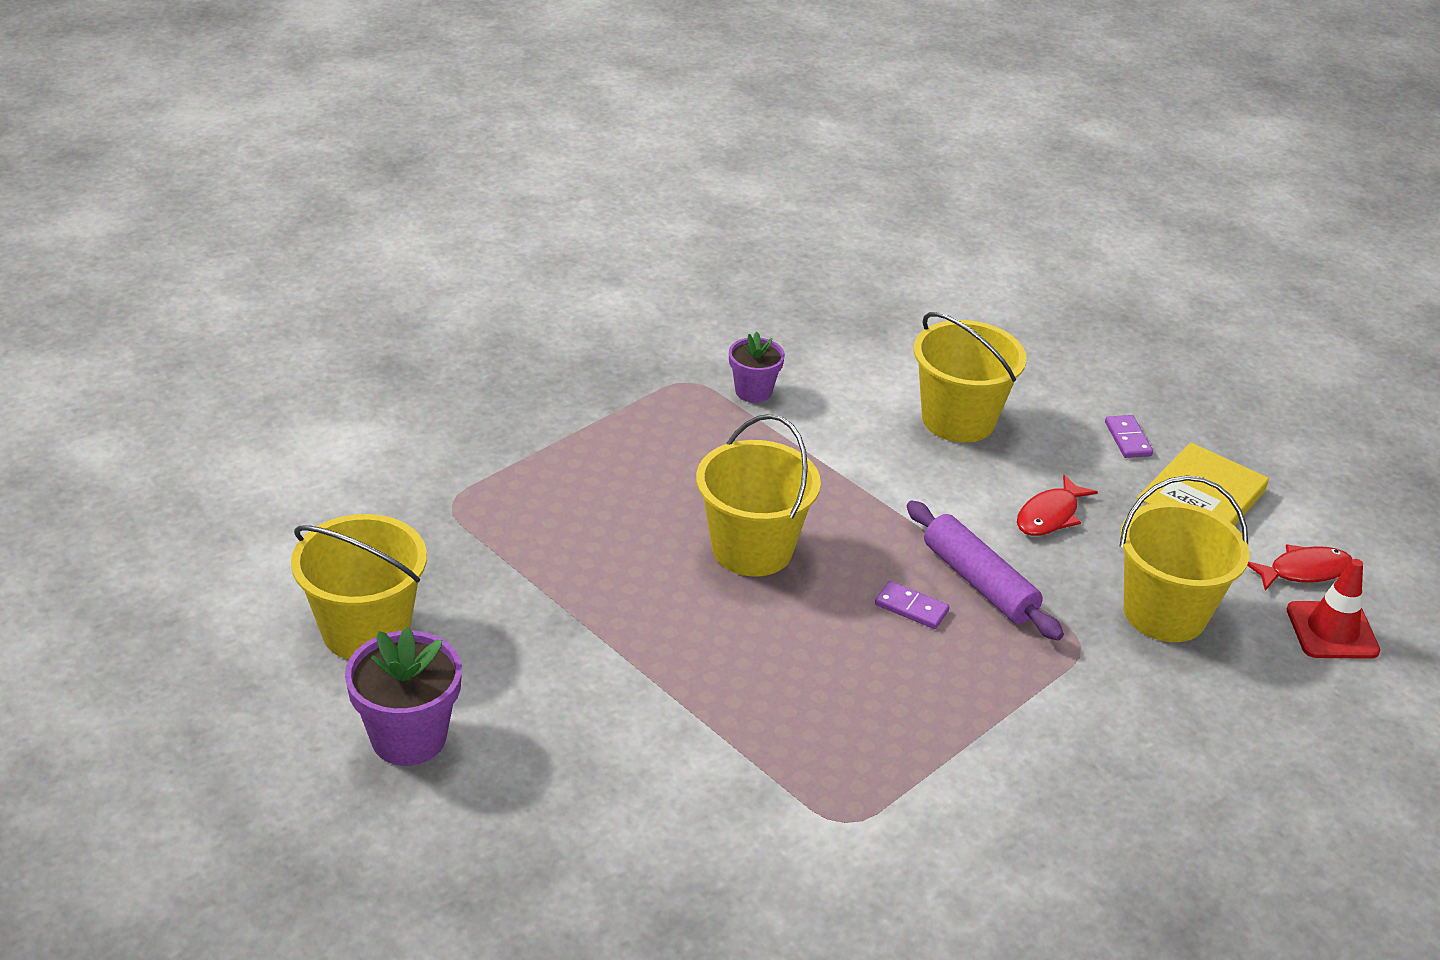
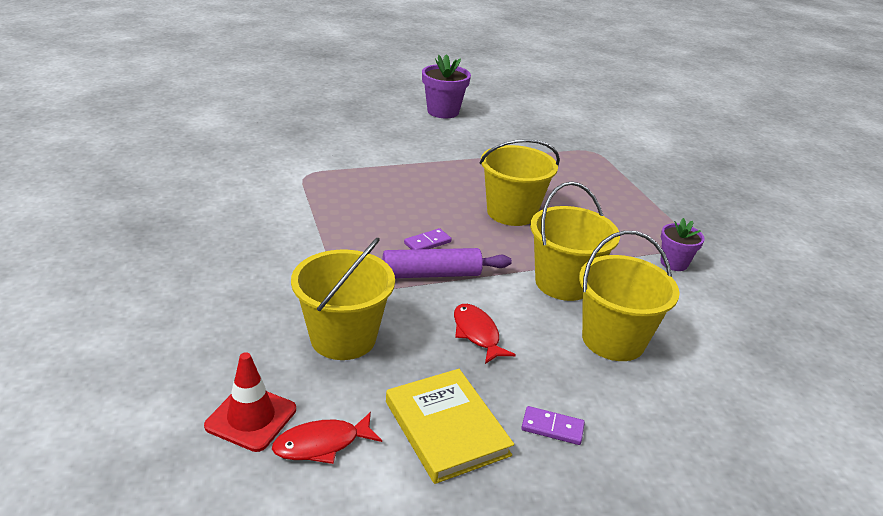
camera: 115 degrees right, 5 degrees down
yellow bucket [291,514,427,659] -> yellow bucket moved to [530,182,620,301]
red fish [1247,544,1353,591] -> red fish turned 60 degrees clockwise [272,412,382,464]

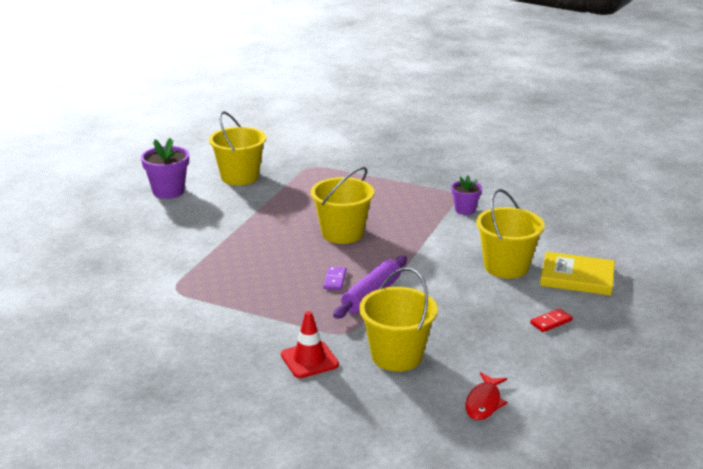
camera: 45 degrees left, 5 degrees down
red traffic cone [204,352,296,452] -> red traffic cone moved to [281,311,339,378]
yellow book [386,369,514,484] -> yellow book moved to [540,252,615,296]
red fish [454,304,516,364] -> none
purple domino [521,406,585,445] -> red domino [530,308,573,332]
yellow bucket [530,182,620,301] -> yellow bucket moved to [209,111,266,185]

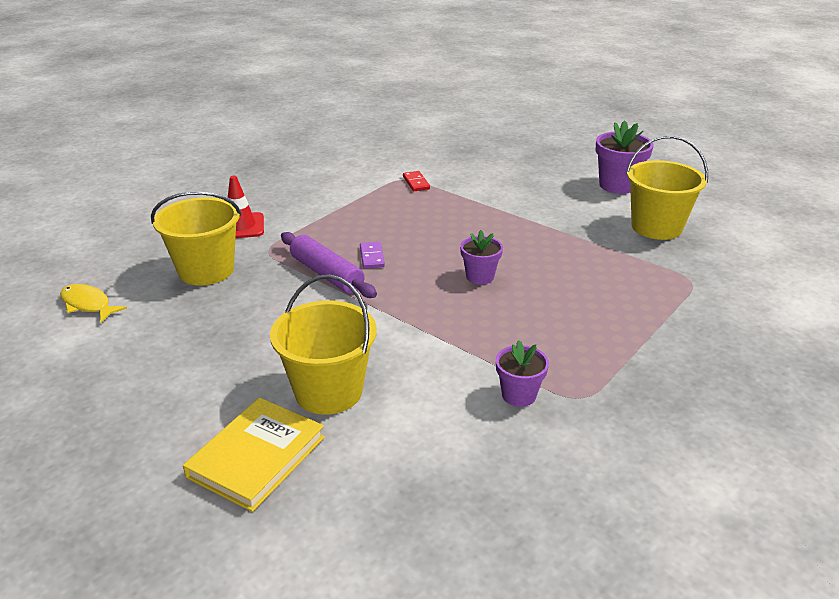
camera: 105 degrees right, 5 degrees up
yellow bucket [311,167,374,244] -> purple flower pot [460,230,503,284]
purple domino [323,267,346,290] -> purple domino turned 60 degrees clockwise [360,242,385,269]
red fish [465,372,508,420] -> yellow fish [60,284,127,322]
red domino [530,308,573,332] -> red domino moved to [403,171,430,191]

